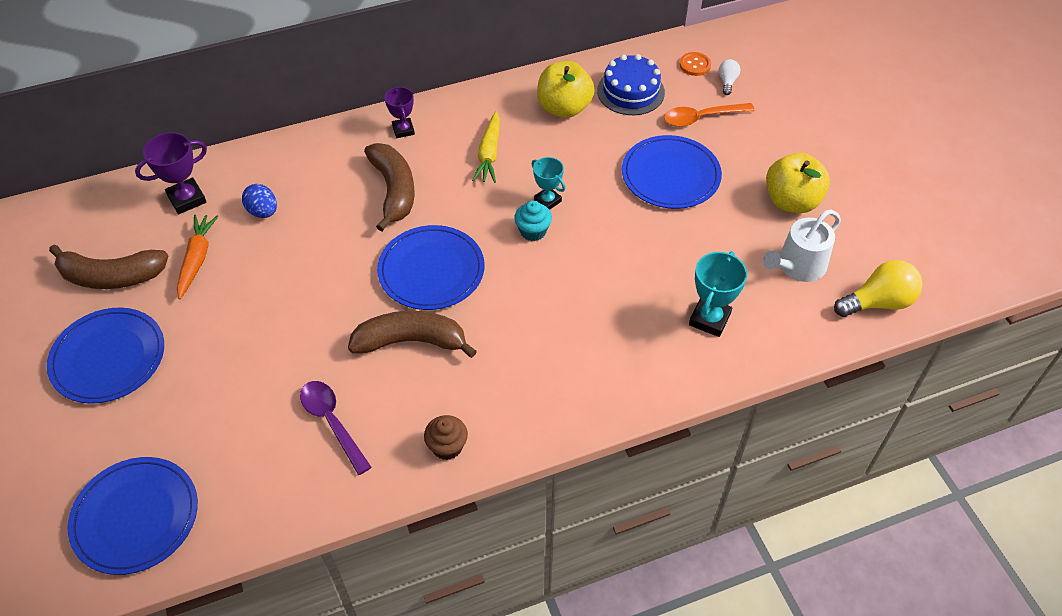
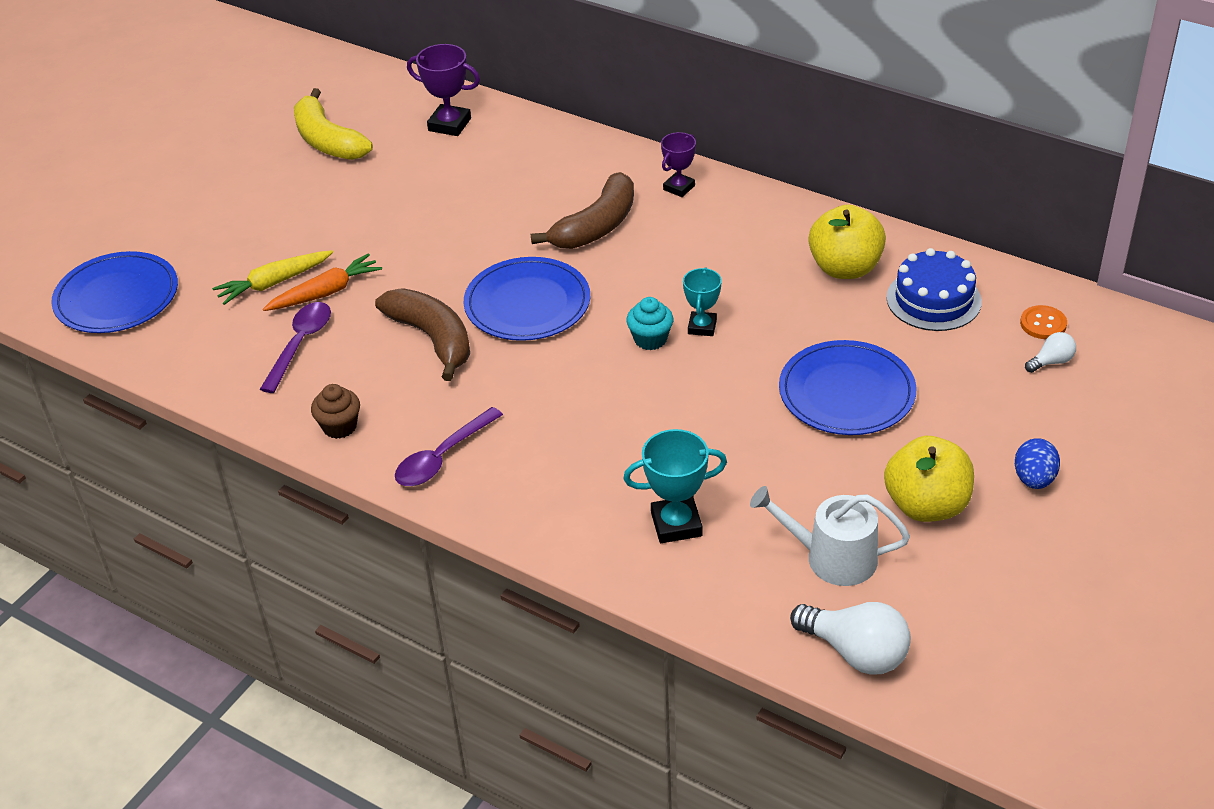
camera: 55 degrees right, 10 degrees down
blue plate [47,308,164,404] -> none
brown banana [49,245,168,289] -> yellow banana [294,88,373,160]
orange carrot [177,215,219,299] -> orange carrot moved to [263,253,382,311]
blue egg [242,184,277,218] -> blue egg moved to [1015,438,1060,489]
yellow carrot [472,111,500,183] -> yellow carrot moved to [212,250,333,305]
orange spoon [664,103,755,127] -> none
yellow light bulb [834,260,923,317] -> white light bulb [790,602,911,675]
none -> purple spoon [395,407,503,486]

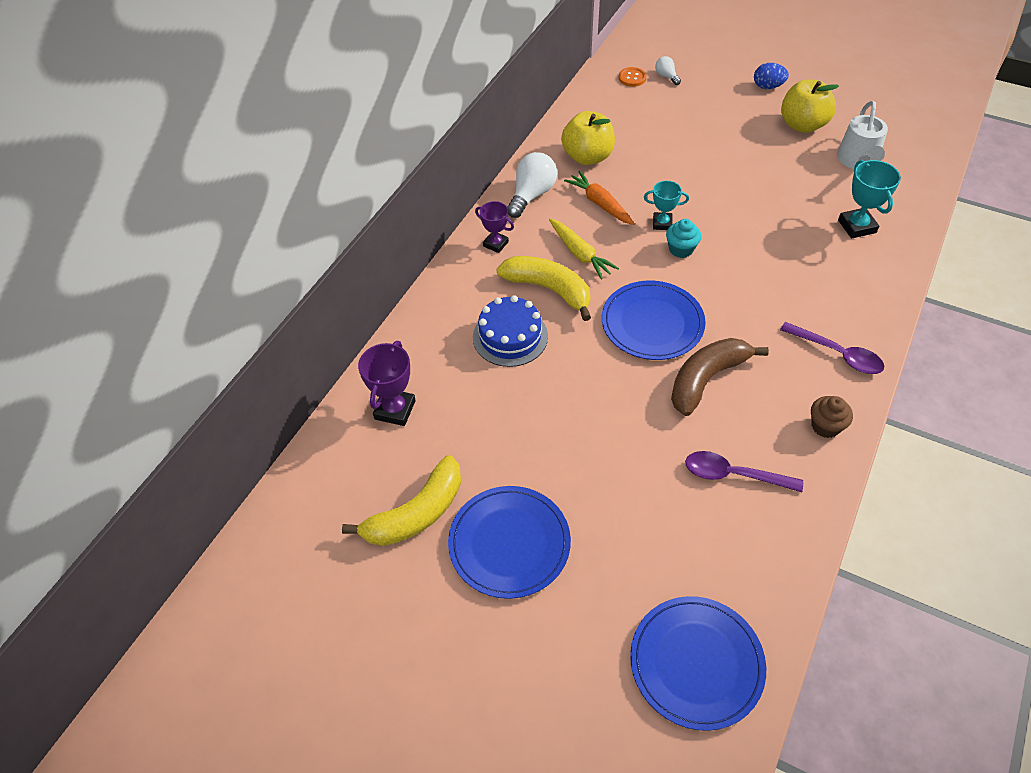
camera: 95 degrees left, 10 degrees up
yellow carrot [212,250,333,305] -> yellow carrot moved to [549,219,619,279]
orange carrot [263,253,382,311] -> orange carrot moved to [564,171,635,225]
brown banana [531,172,634,249] -> yellow banana [496,256,591,321]
blue plate [779,340,916,435] -> blue plate moved to [448,486,571,599]
white light bulb [790,602,911,675] -> white light bulb moved to [507,152,557,218]
blue cake [886,248,982,331] -> blue cake moved to [473,295,548,367]

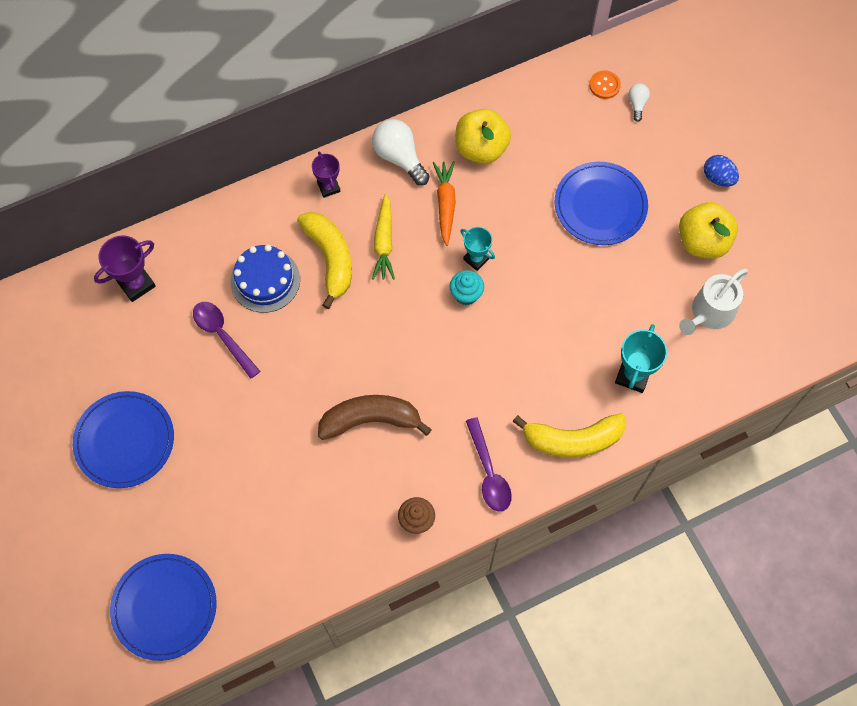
camera: 35 degrees right, 15 degrees up
yellow banana [342,455,461,546] -> yellow banana moved to [513,413,626,458]
white light bulb [507,152,557,218] -> white light bulb turned 105 degrees counterclockwise [372,119,430,186]
blue plate [602,281,706,360] -> blue plate moved to [555,162,648,245]
purple spoon [685,451,803,492] -> purple spoon moved to [193,302,260,379]

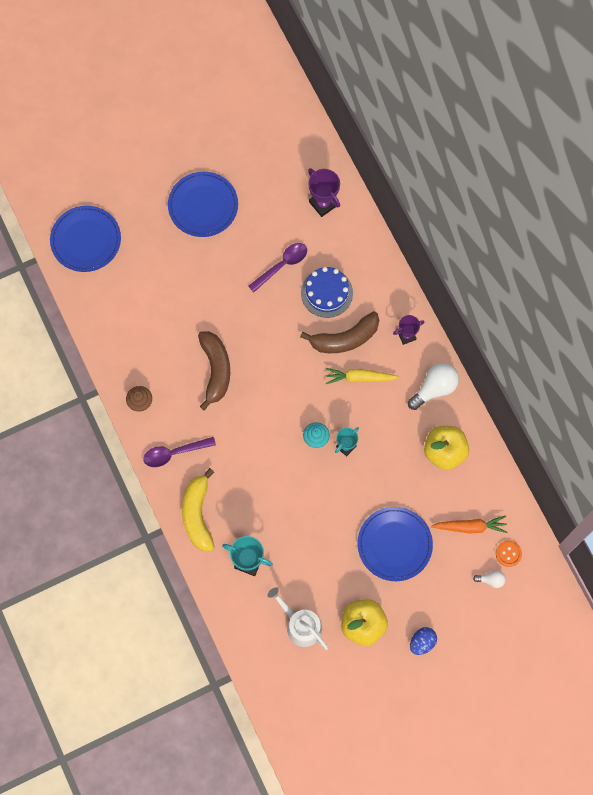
camera: 90 degrees right, 5 degrees up
yellow banana [297,212,352,309] -> brown banana [300,311,379,353]
orange carrot [433,161,456,246] -> orange carrot moved to [431,515,507,533]

